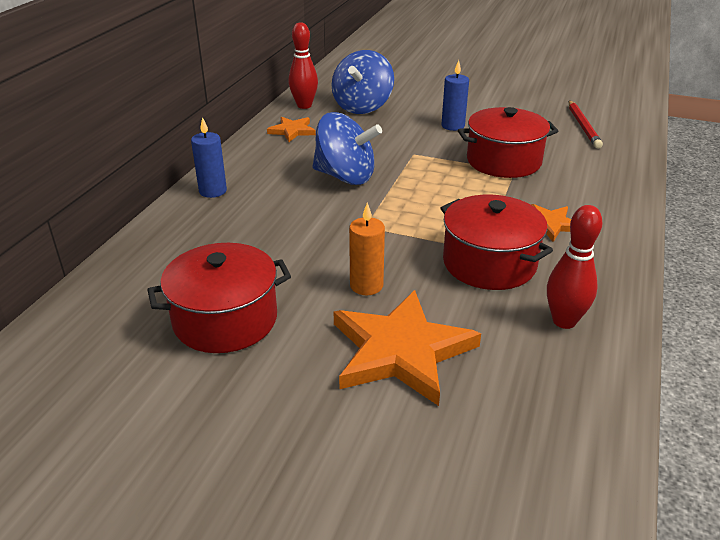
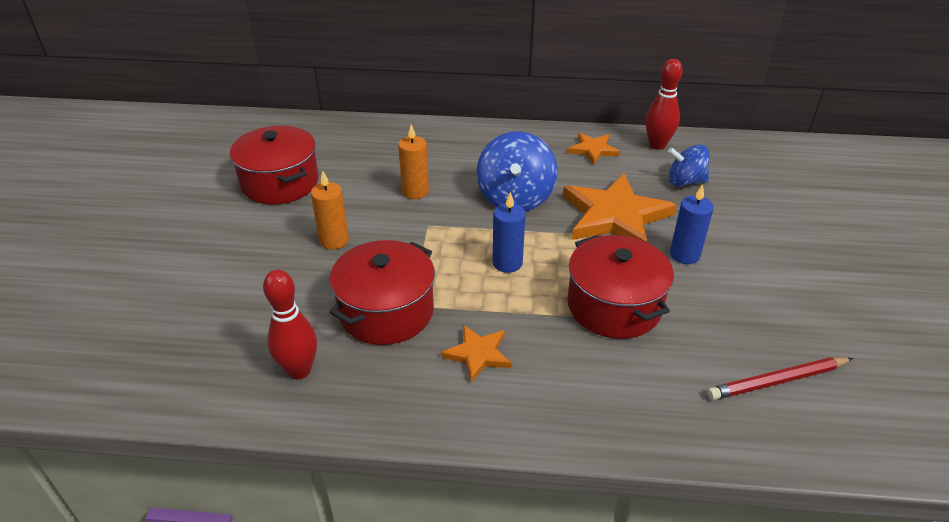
camera: 75 degrees right, 5 degrees up
blue candle [191,117,227,198] -> blue candle moved to [492,192,526,273]
blue spinning top [332,50,394,114] -> blue spinning top [668,145,710,186], size x0.63
orange star [334,290,481,406] -> orange star moved to [563,174,676,242]
none -> orange candle [398,124,429,199]

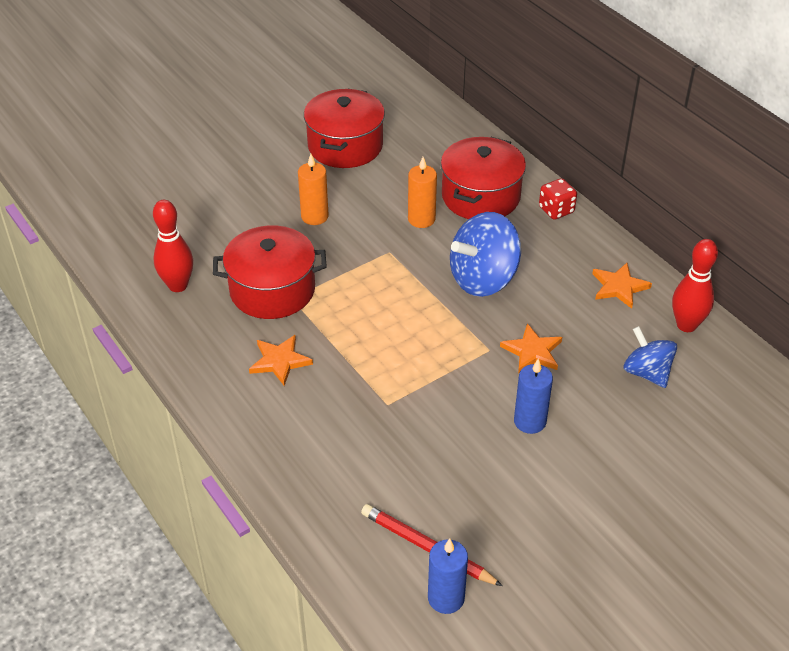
camera: 50 degrees right, 5 degrees up
blue candle [492,192,526,273] -> blue candle moved to [428,538,468,614]
orange star [563,174,676,242] -> orange star [500,323,562,373], size x0.51
red pot [567,235,674,339] -> red pot moved to [441,137,526,219]
none -> red dice [539,178,577,220]

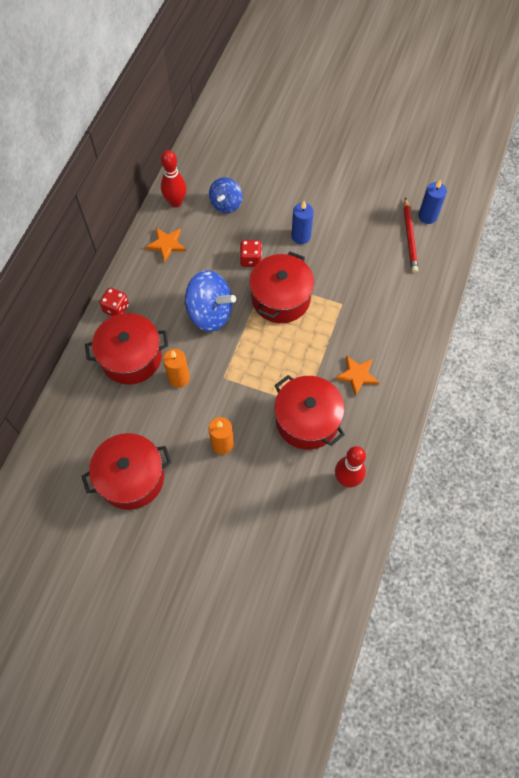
camera: 125 degrees left, 20 degrees up
orange star [500,323,562,373] -> red dice [240,240,262,267]
none -> red pot [249,251,314,323]

